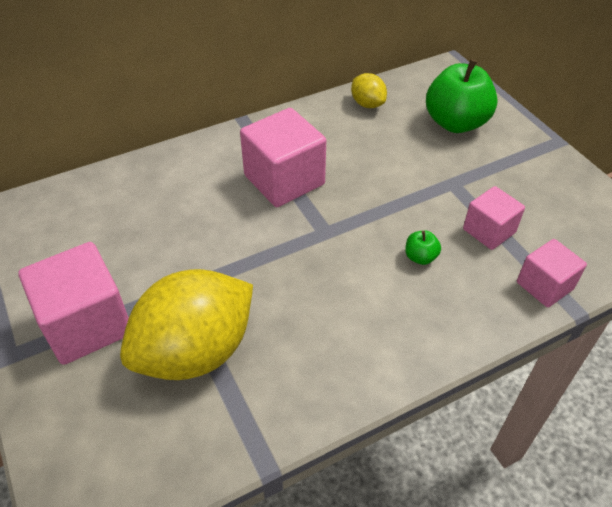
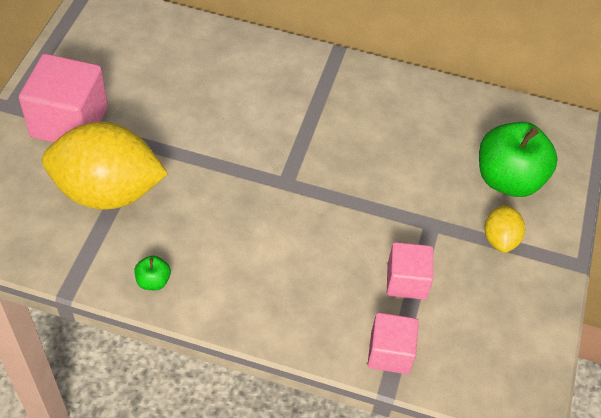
camera: 40 degrees right, 5 degrees up
pink cube [240,108,326,207] -> none
yellow lemon [351,73,387,108] -> yellow lemon moved to [484,205,525,253]
green apple [405,231,441,265] -> green apple moved to [134,256,171,290]

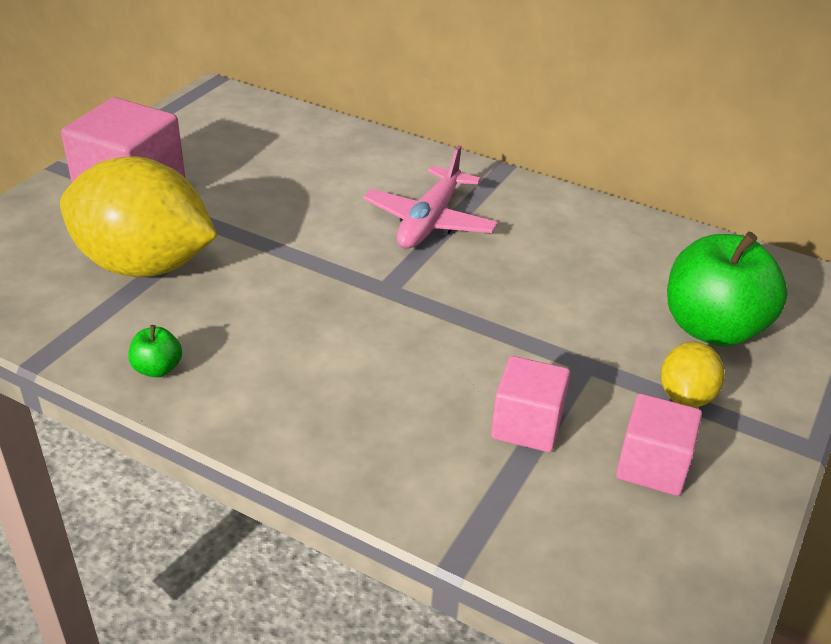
camera: 15 degrees right, 15 degrees down
pink cube [368,313,419,374] -> pink cube moved to [616,394,702,496]
none -> pink plane [363,145,498,249]

